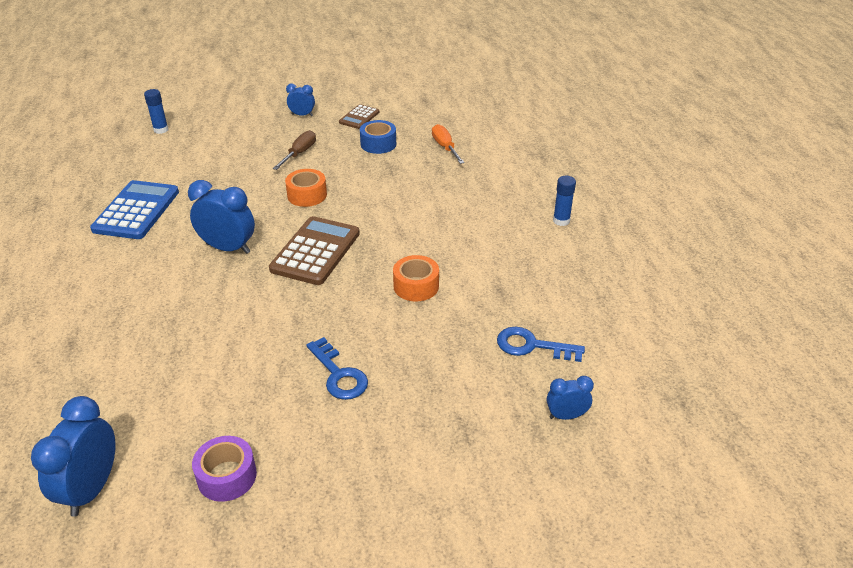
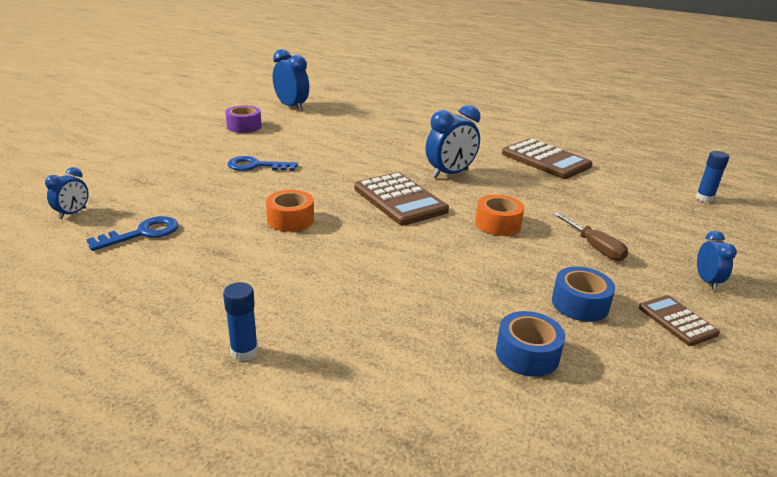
camera: 125 degrees right, 10 degrees down
blue calculator [90,180,179,239] -> brown calculator [502,139,592,179]
blue clock [286,83,315,116] -> blue clock turned 45 degrees counterclockwise [697,231,737,290]
orange screwdriver [432,124,465,164] -> blue tape [496,311,565,377]

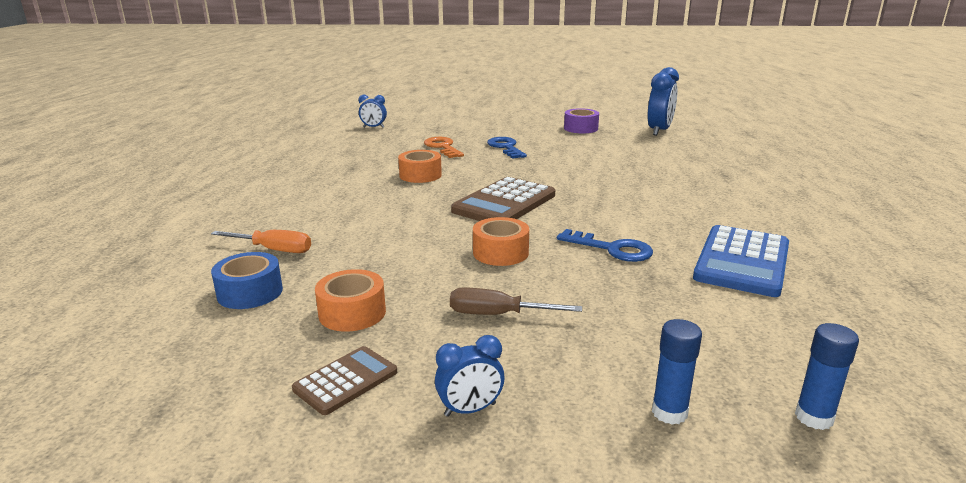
camera: 70 degrees right, 5 degrees down
blue key [86,216,179,251] -> blue key moved to [557,229,653,262]
blue glue stick [223,282,258,361] -> blue glue stick moved to [652,319,702,425]
blue clock [426,105,480,178] -> none
brown calculator [502,139,592,179] -> blue calculator [693,225,789,297]
blue tape [552,267,615,322] -> orange tape [315,269,386,332]
brown screwdriver [553,212,628,261] -> brown screwdriver turned 60 degrees clockwise [450,287,582,315]
none -> orange screwdriver [211,230,311,253]
none -> orange key [424,137,464,158]

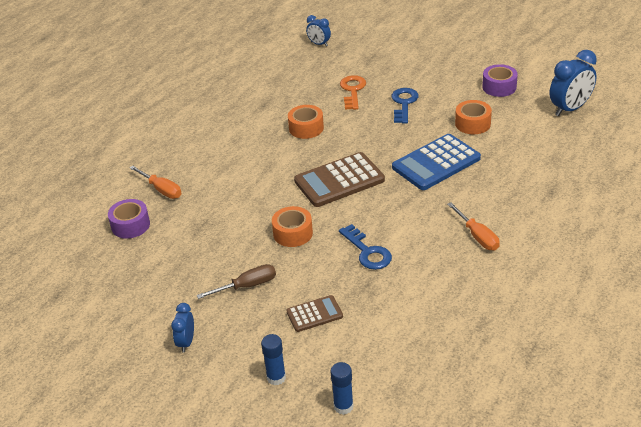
camera: 30 degrees right, 15 degrees up
blue tape [211,252,283,309] -> purple tape [108,199,150,239]
brown calculator [292,346,397,415] -> brown calculator moved to [286,295,343,332]
orange tape [315,269,386,332] -> orange tape moved to [455,100,492,134]
blue clock [435,335,504,417] -> blue clock turned 90 degrees clockwise [171,303,194,352]
brown screwdriver [450,287,582,315] -> brown screwdriver turned 120 degrees clockwise [197,264,276,299]
blue calculator [693,225,789,297] -> blue calculator moved to [392,134,481,190]
none -> orange screwdriver [447,202,500,250]

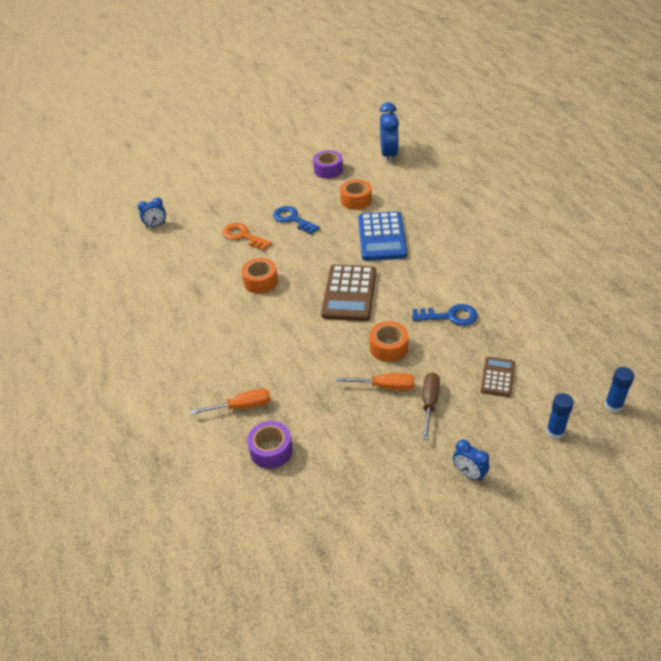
camera: 55 degrees left, 5 degrees up
orange screwdriver [447,202,500,250] -> orange screwdriver moved to [336,373,415,390]

